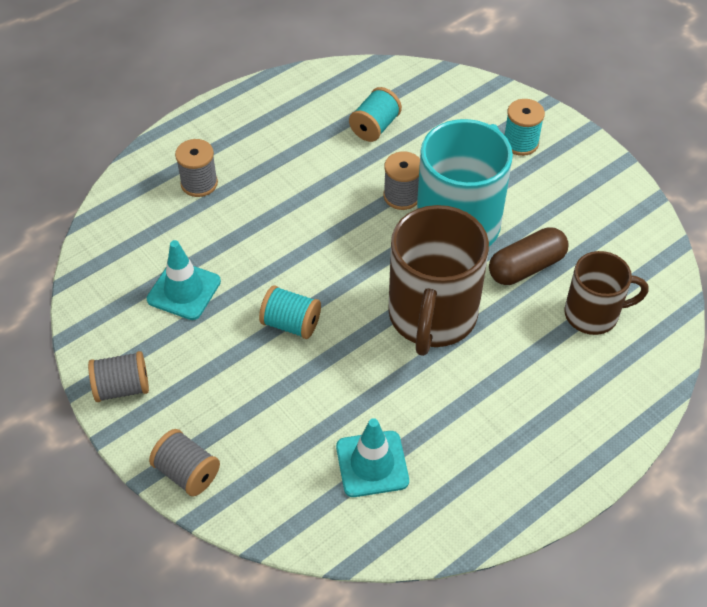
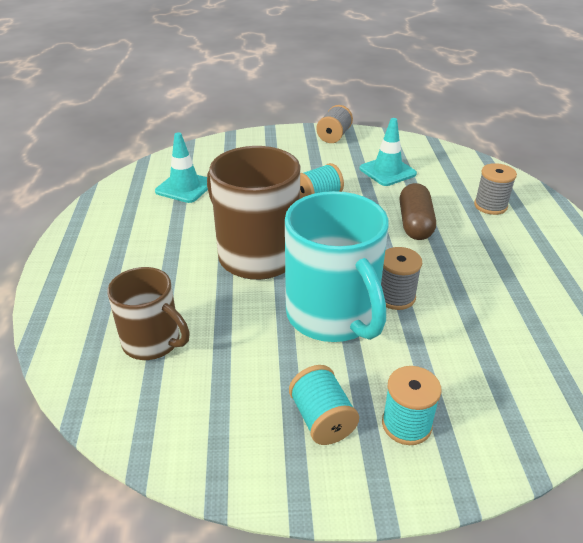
camera: 125 degrees right, 15 degrees down
grey spool [149,429,220,496] -> none
turquoise spool [349,87,402,142] -> turquoise spool moved to [289,365,359,445]
brown capsule [489,227,569,285] -> brown capsule moved to [400,183,436,240]
brown mug [564,251,648,335] -> brown mug turned 90 degrees counterclockwise [107,267,190,360]

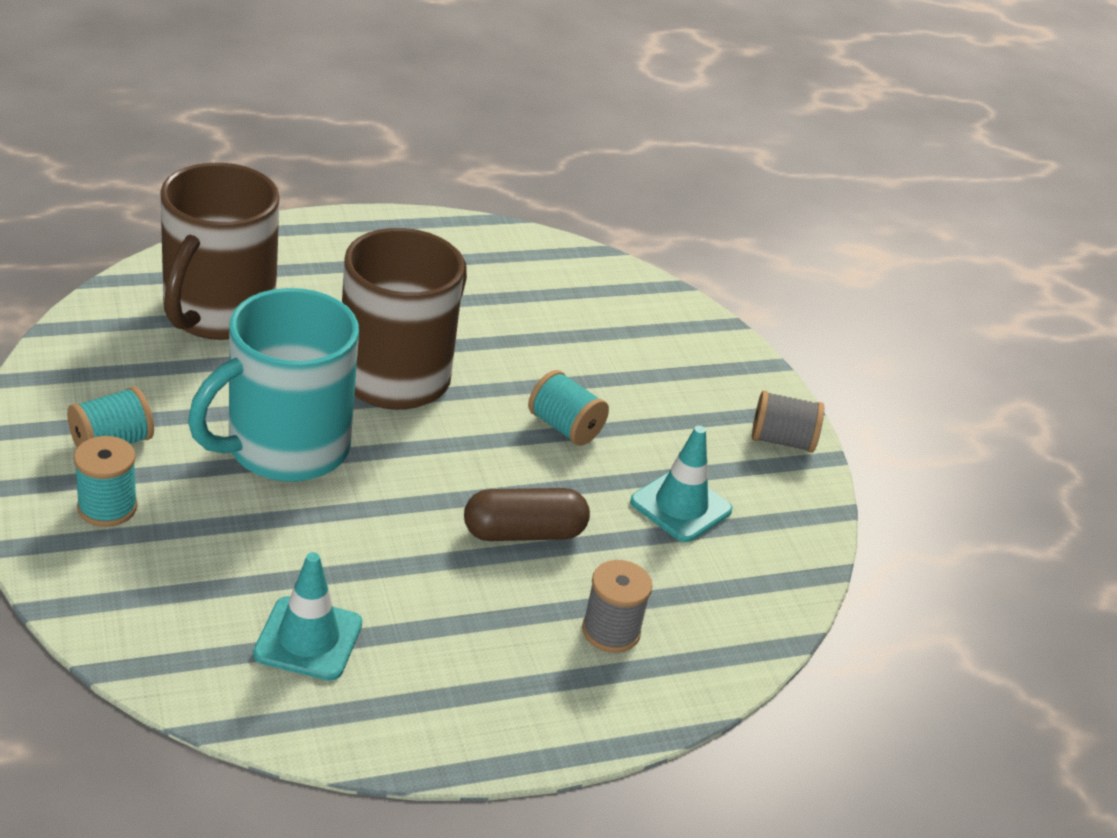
camera: 70 degrees right, 0 degrees up
brown mug [107,267,190,360] -> brown mug [160,163,280,340], size x1.66
turquoise traffic cone [155,132,208,203] -> turquoise traffic cone moved to [253,552,362,681]
grey spool [381,247,422,310] -> none

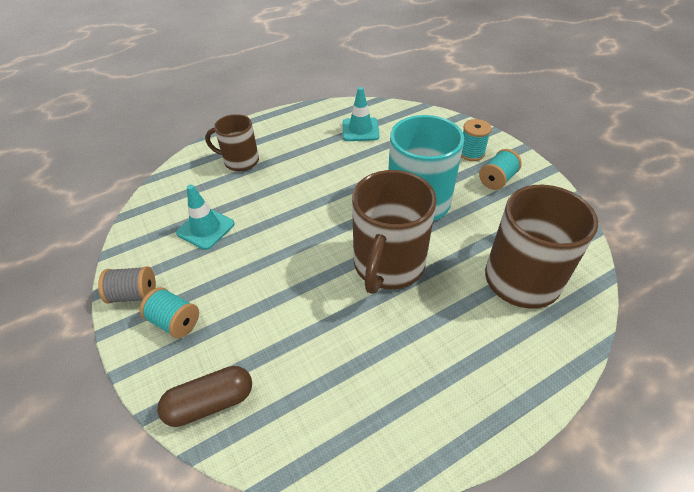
camera: 175 degrees right, 10 degrees up
brown capsule [464,488,590,541] -> brown capsule moved to [157,366,252,427]
turquoise spool [528,370,609,446] -> turquoise spool moved to [139,287,199,338]
grey spool [582,560,652,653] -> brown mug [205,114,259,171]

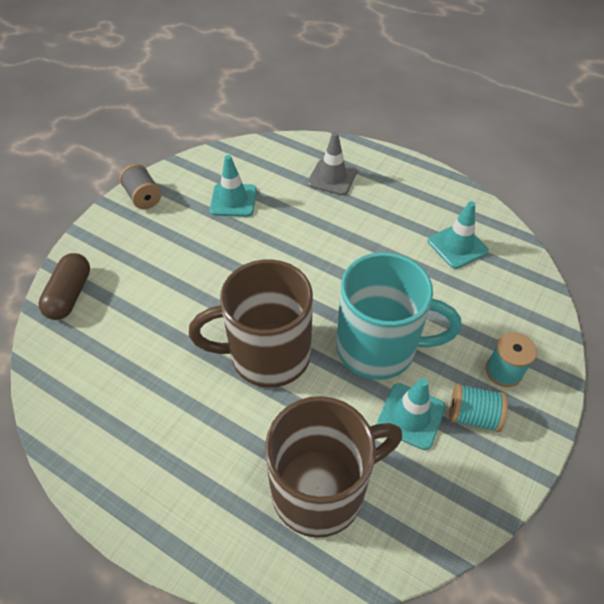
camera: 60 degrees right, 5 degrees up
turquoise spool [139,287,199,338] -> none
brown capsule [157,366,252,427] -> brown capsule turned 60 degrees clockwise [38,253,90,320]
brown mug [205,114,259,171] -> grey traffic cone [307,132,358,195]
none -> turquoise traffic cone [377,378,446,450]

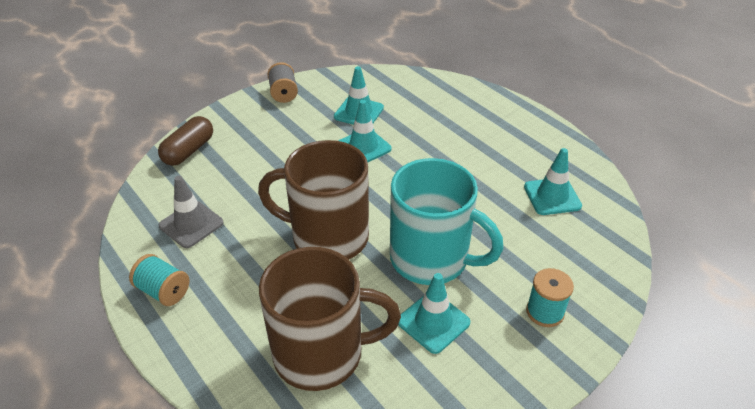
camera: 20 degrees right, 10 degrees down
grey traffic cone [307,132,358,195] -> grey traffic cone moved to [159,176,223,248]
turquoise spool [449,384,508,432] -> turquoise spool moved to [129,254,189,306]
none -> turquoise traffic cone [338,100,392,162]

